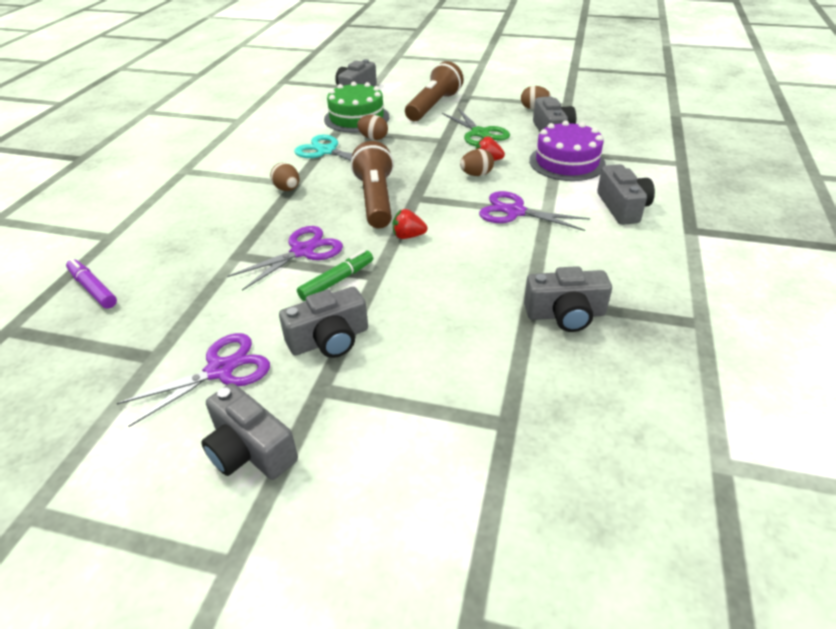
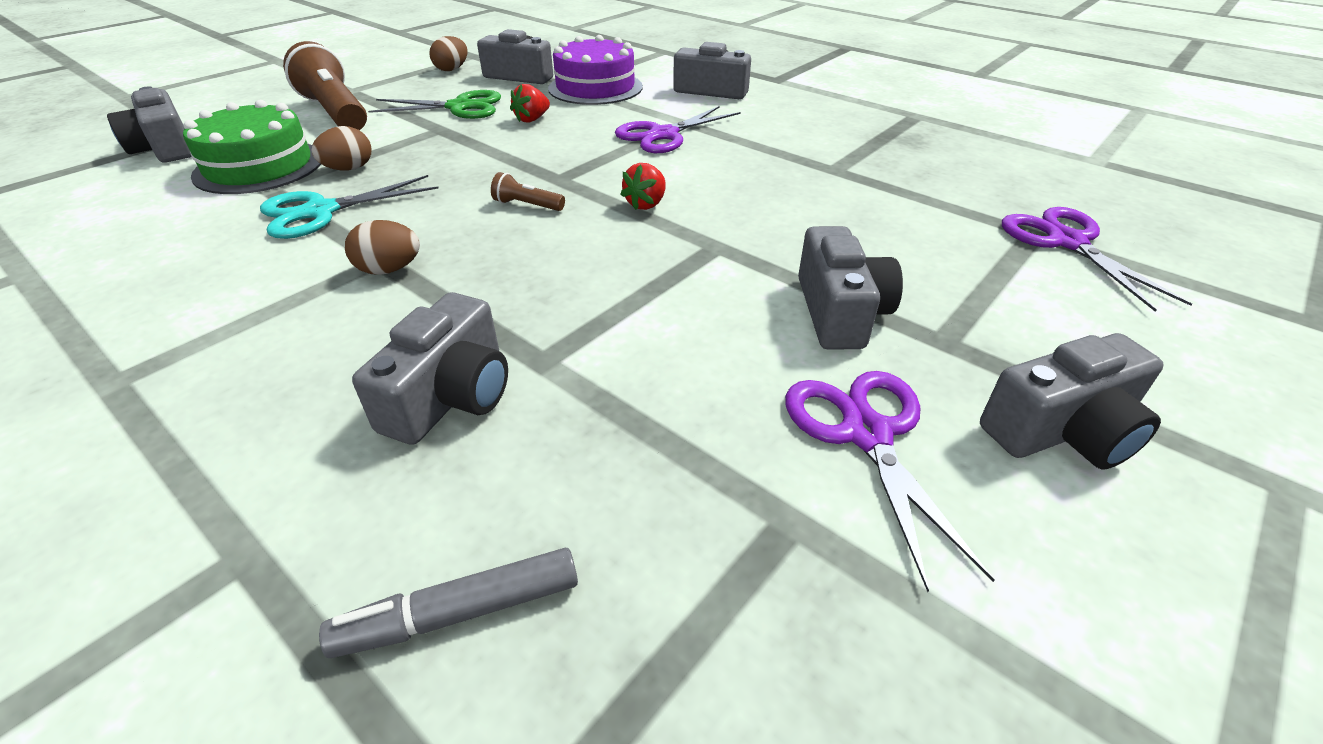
camera: 65 degrees left, 0 degrees up
purple marker [66,258,117,309] -> grey marker [319,548,578,658]
purple scissors [227,226,343,291] -> purple scissors moved to [1002,207,1192,312]
green marker [297,250,373,301] -> none
brown flashlight [351,141,394,228] -> brown flashlight [491,172,565,211], size x0.42
brown egg [460,149,494,176] -> none
grey camera [524,266,612,332] -> grey camera moved to [352,292,508,445]

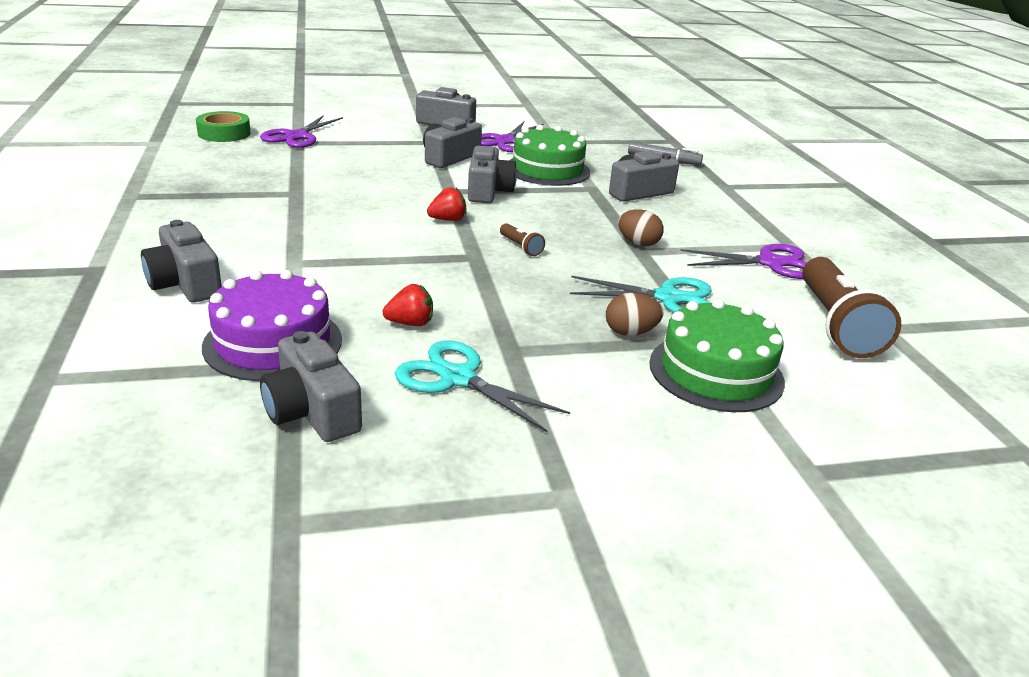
camera: 145 degrees left, 10 degrees down
grey camera [107,86,192,162] -> grey camera moved to [468,145,517,203]
brown flashlight [283,41,367,130] -> brown flashlight moved to [802,257,901,358]
green scissors [368,90,501,119] -> turquoise scissors [395,340,570,432]
brown egg [430,36,468,71] -> none
purple scissors [615,106,741,153] -> purple scissors moved to [680,244,807,279]
none -> green tape [196,111,251,142]
none -> green cake [509,125,590,186]

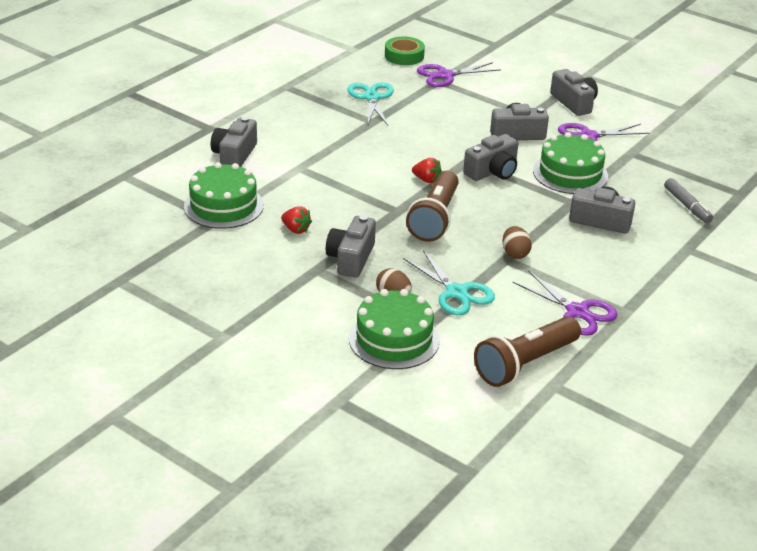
camera: 50 degrees right, 5 degrees up
purple cake [202,270,342,381] -> green cake [184,162,264,229]
grey camera [260,331,362,442] -> grey camera moved to [326,215,376,278]
turquoise scissors [395,340,570,432] -> turquoise scissors moved to [348,82,394,125]
brown flashlight [500,223,545,256] -> brown flashlight [406,171,459,242], size x2.36

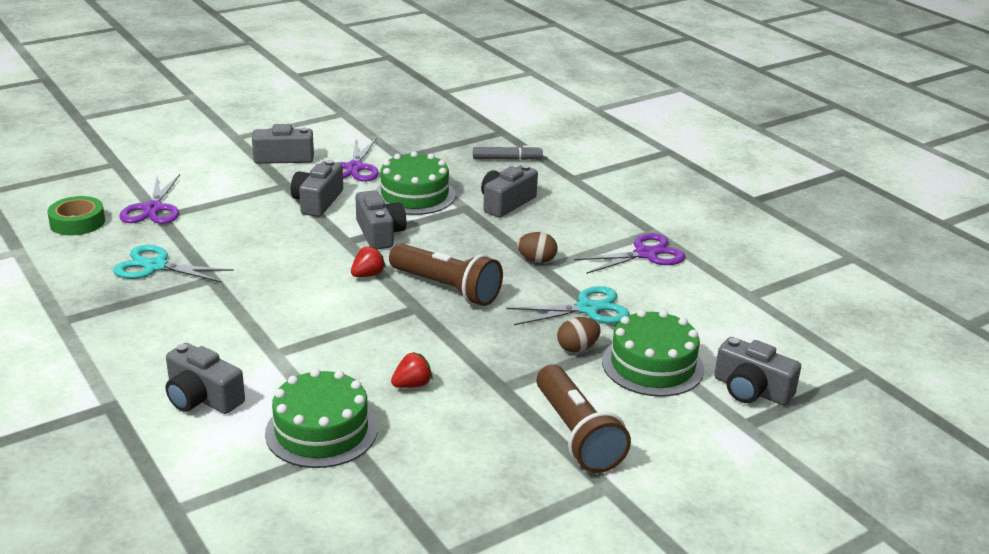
camera: 70 degrees left, 5 degrees down
grey camera [326,215,376,278] -> grey camera moved to [714,337,801,405]
brown flashlight [474,316,581,387] -> brown flashlight moved to [537,365,631,473]

